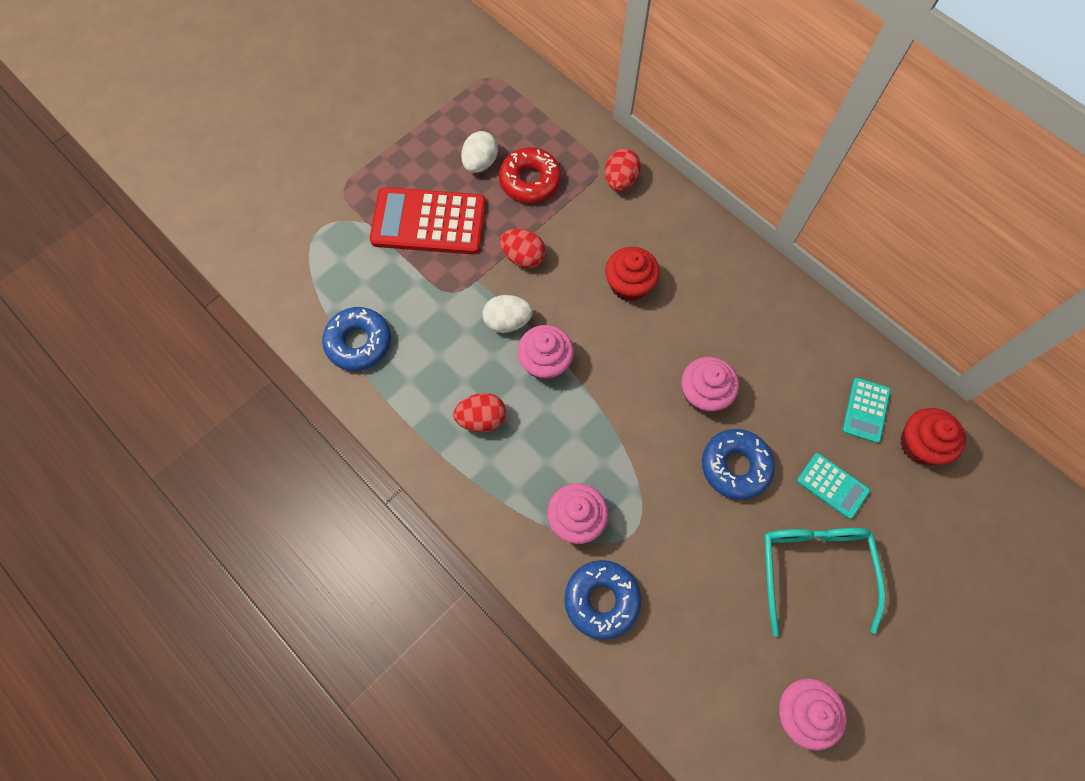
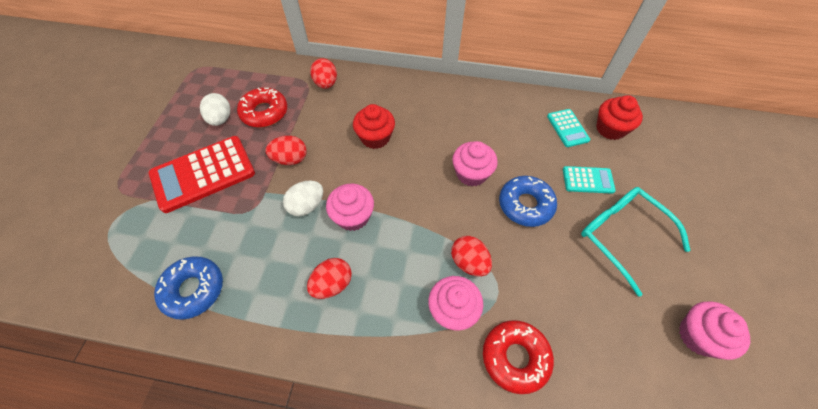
camera: 35 degrees left, 10 degrees down
blue donut [564,560,641,640] -> red donut [483,320,554,394]
none -> red egg [451,236,492,277]

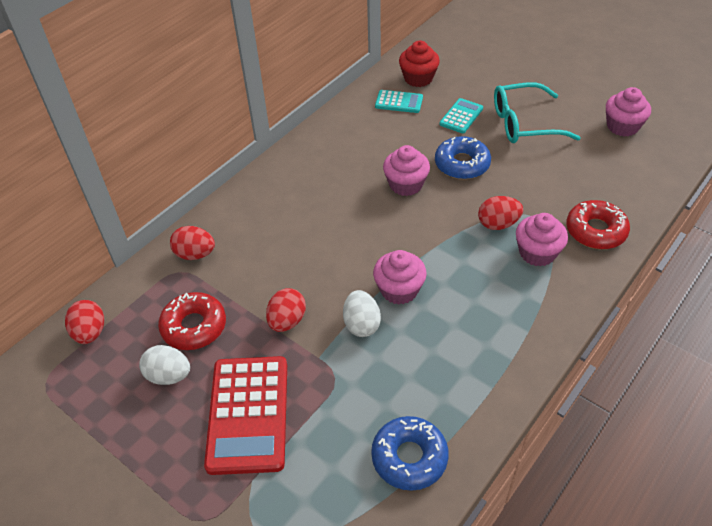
camera: 60 degrees left, 10 degrees down
red egg [307,258,352,299] -> red egg moved to [65,300,104,344]
red cupcake [353,104,395,149] -> none

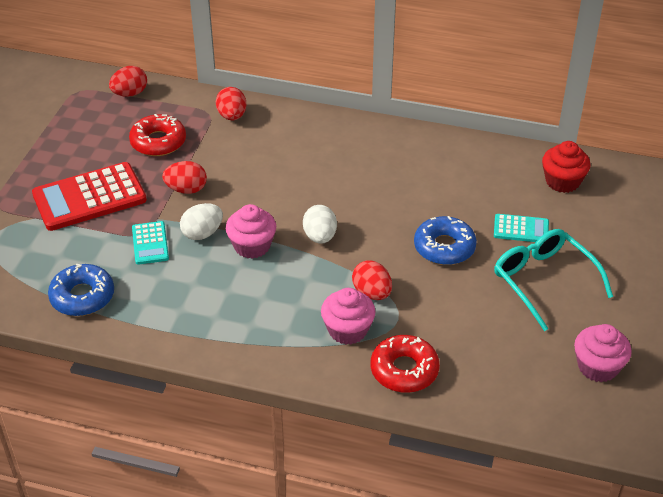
camera: 65 degrees right, 5 degrees down
white egg [139,345,190,385] -> white egg moved to [303,205,337,244]
turquoise calculator [375,90,423,113] -> turquoise calculator moved to [132,221,169,265]
pink cupcake [383,145,430,196] -> none

